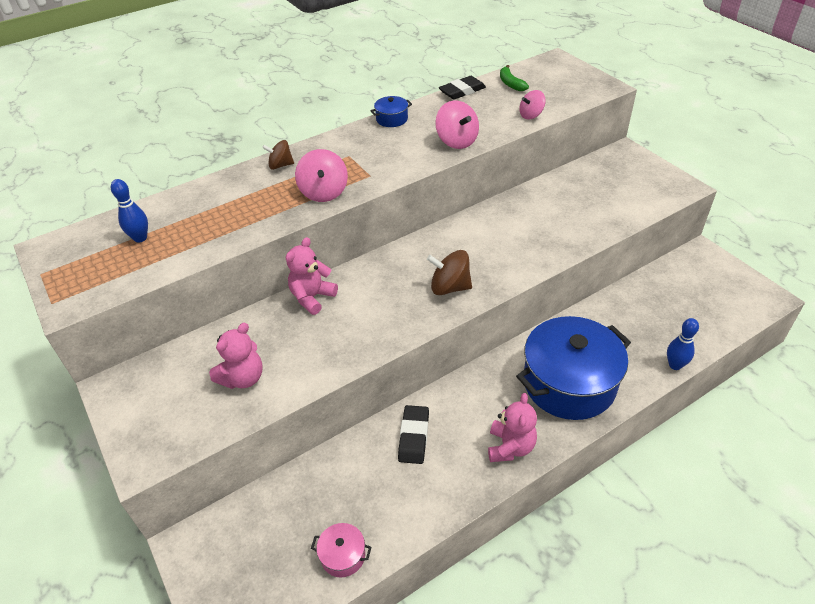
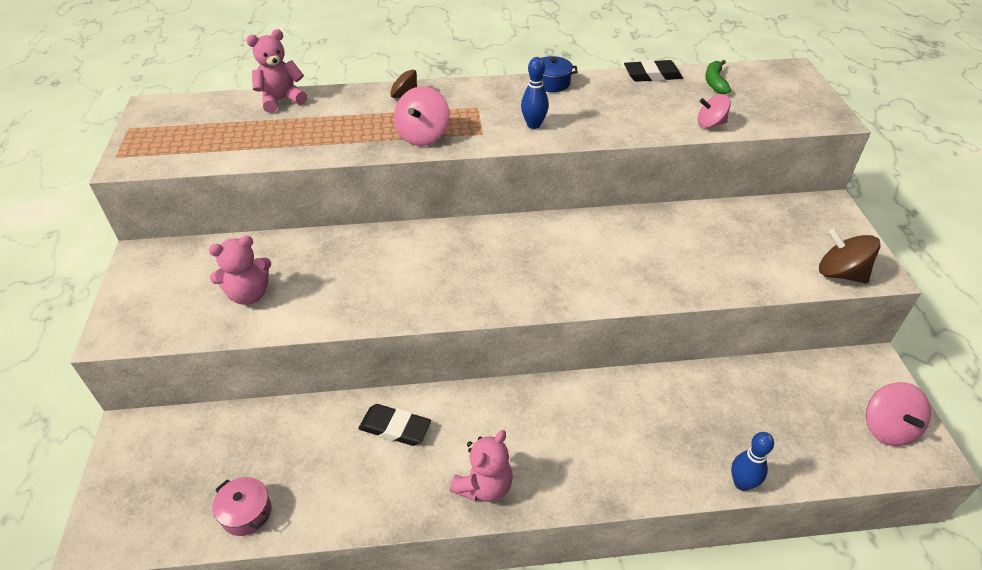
camera: 25 degrees right, 0 degrees up
blue bowling pin [111,179,148,243] -> blue bowling pin moved to [521,57,549,129]
pink teddy bear [286,237,338,315] -> pink teddy bear moved to [246,29,307,113]
black eraser [398,405,429,464] -> black eraser turned 75 degrees clockwise [358,404,431,446]
brown spinning top [427,250,472,295] -> brown spinning top moved to [819,228,881,284]
pink spinning top [435,100,479,149] -> pink spinning top moved to [866,382,931,446]
blue pot [516,316,631,420] -> none

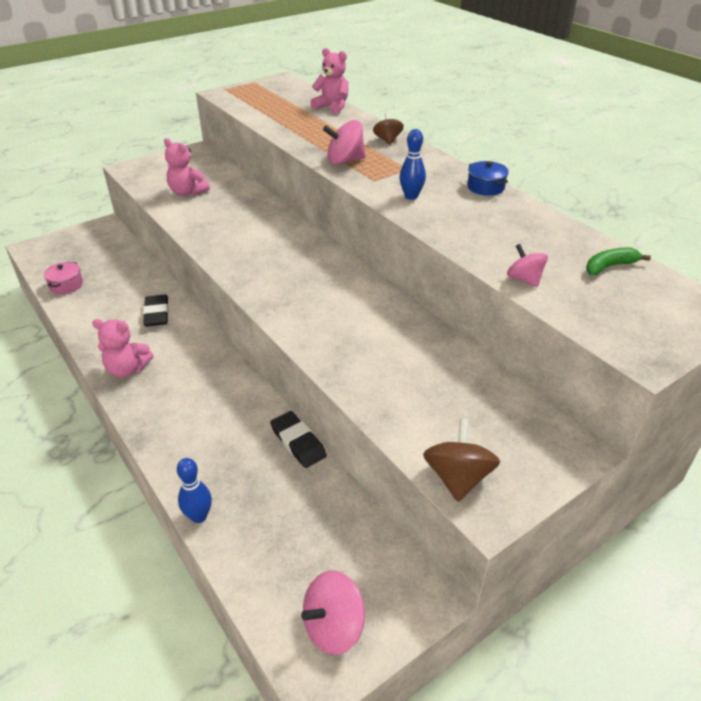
camera: 60 degrees right, 5 degrees down
black eraser [624,60,683,82] -> black eraser moved to [270,411,327,468]

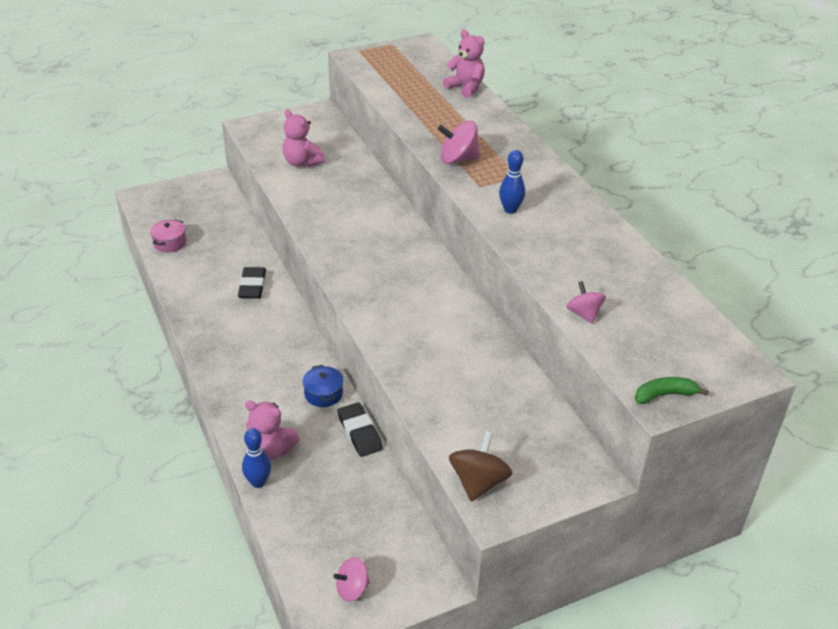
camera: 10 degrees right, 0 degrees up
pink teddy bear [92,319,153,378] -> pink teddy bear moved to [245,401,300,461]
pink spinning top [301,570,365,655] -> pink spinning top [333,557,370,602], size x0.66
brown spinning top [373,113,404,145] -> none
blue pot [467,161,509,196] -> blue pot moved to [302,365,344,407]
green banana [586,248,651,275] -> green banana moved to [635,377,709,404]

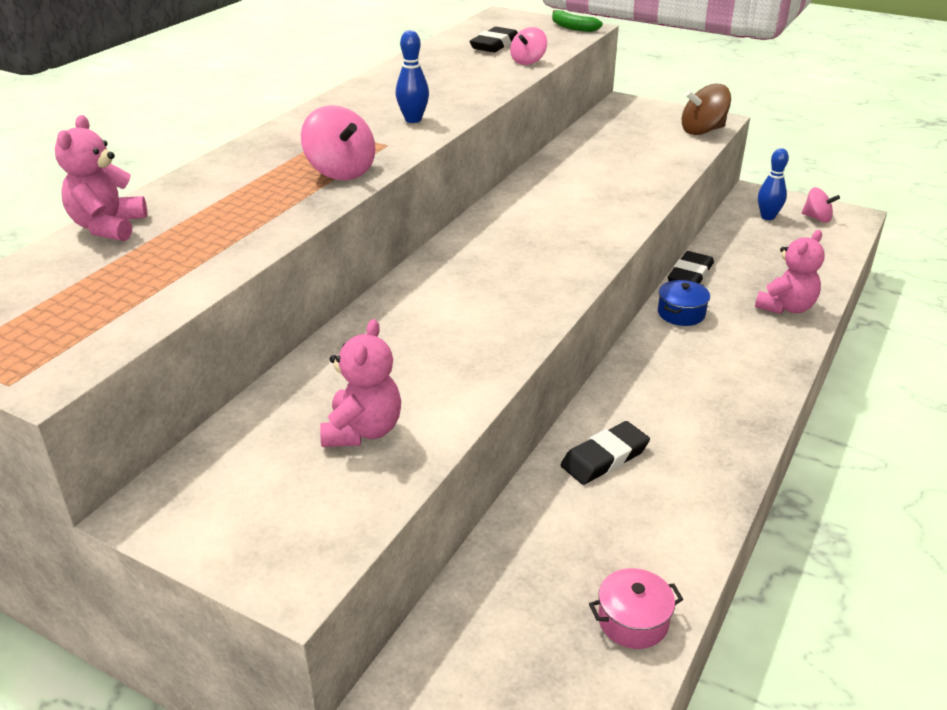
camera: 125 degrees left, 5 degrees down
blue bowling pin [242,428,271,488] -> blue bowling pin moved to [758,148,789,220]
pink teddy bear [245,401,300,461] -> pink teddy bear turned 60 degrees clockwise [755,230,825,314]
none -> black eraser [470,27,518,52]

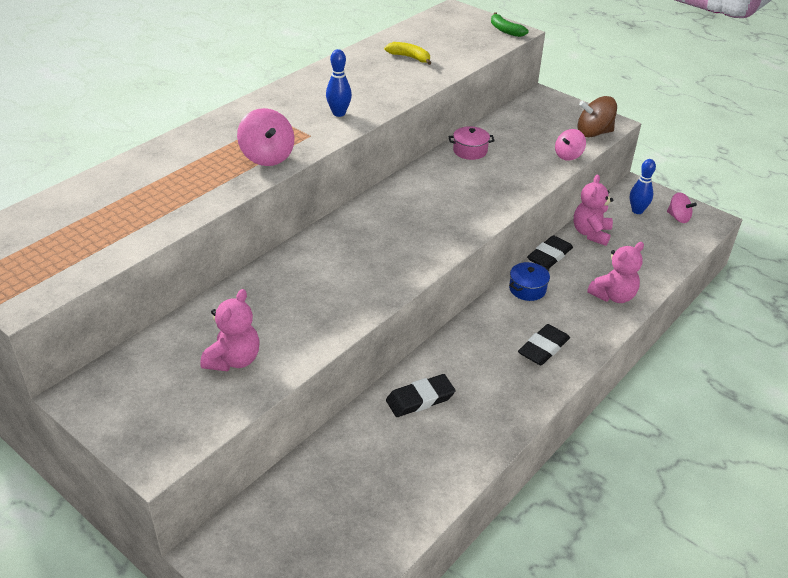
camera: 10 degrees right, 5 degrees up
pink teddy bear [55,115,147,241] -> pink teddy bear moved to [574,175,613,246]
black eraser [470,27,518,52] -> black eraser moved to [518,324,570,366]
pink spinning top [510,27,547,65] -> pink spinning top moved to [555,129,586,161]
pink pot [589,568,683,649] -> pink pot moved to [448,126,495,160]
none -> yellow banana [384,42,431,65]

